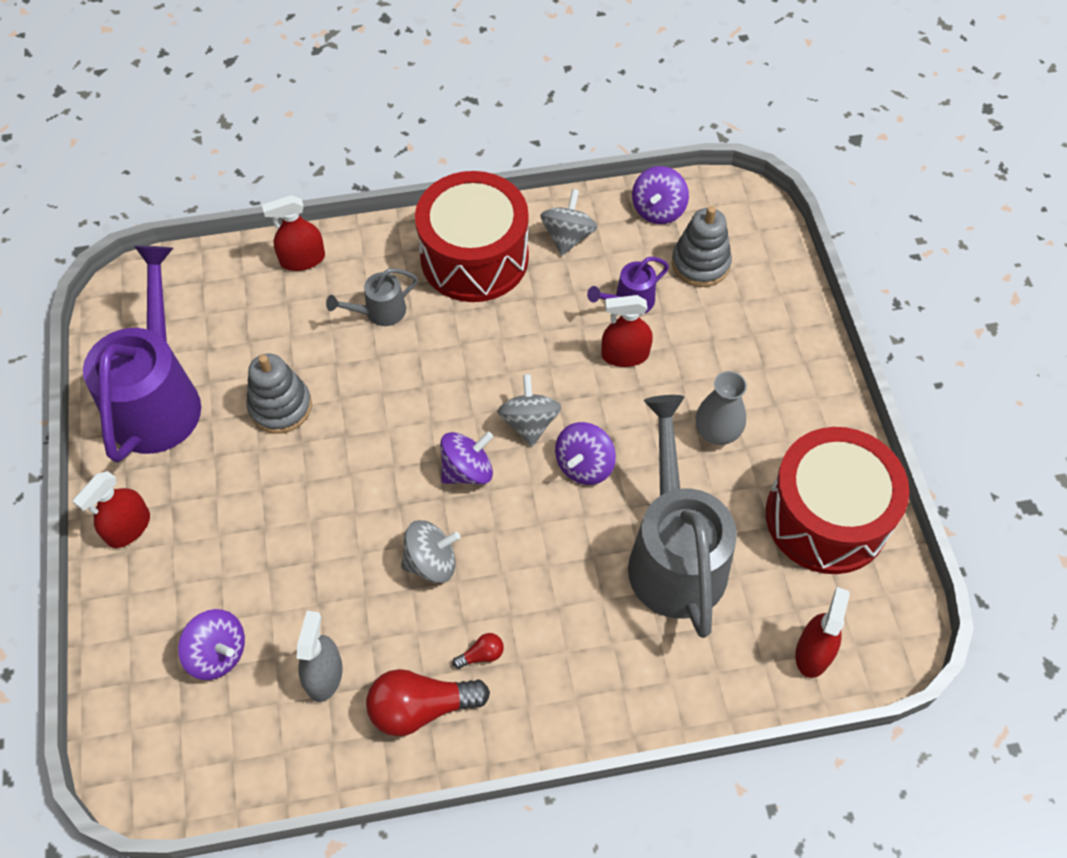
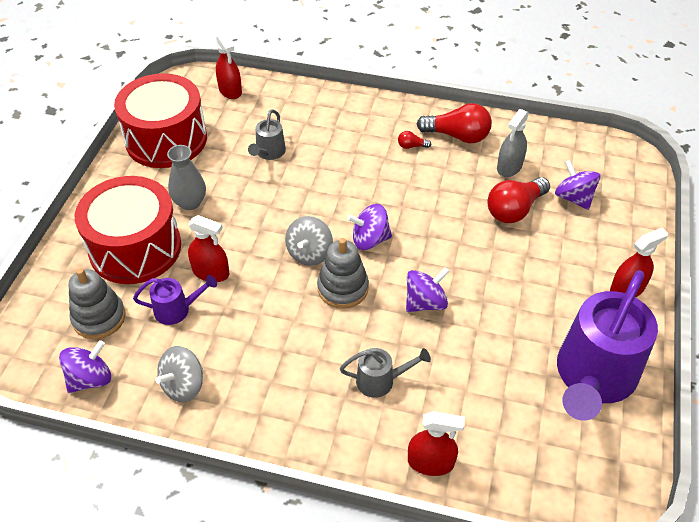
camera: 155 degrees left, 10 degrees down
grey stacking toy [246,354,312,434] -> grey stacking toy moved to [317,238,369,309]
grey spinning top [401,520,460,583] -> none
red drum [415,171,529,302] -> red drum moved to [75,176,181,284]
purple spinning top [555,422,616,485] -> purple spinning top moved to [406,267,450,312]
grey watering can [628,395,737,638] -> grey watering can [248,109,286,160], size x0.45
red spray bottle [795,587,850,678] -> red spray bottle turned 75 degrees counterclockwise [216,33,242,99]
none -> red light bulb [487,177,550,223]

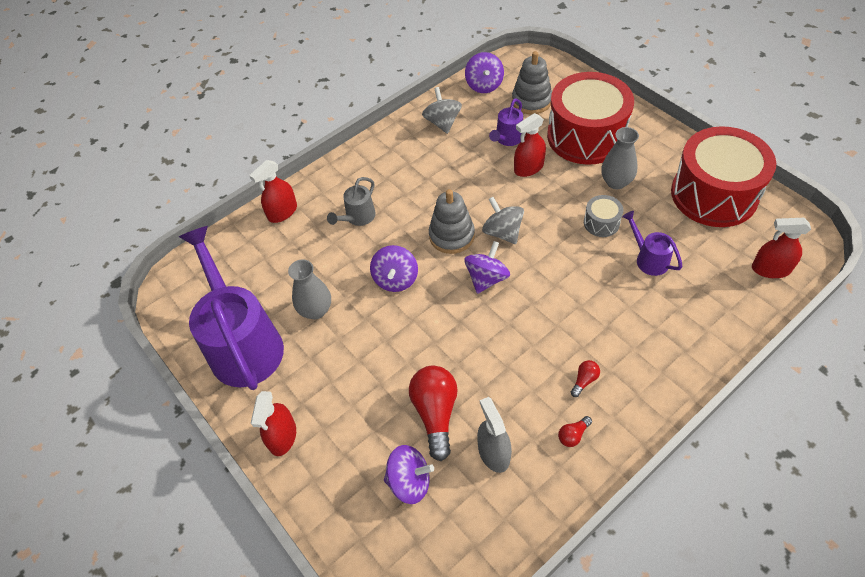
camera: 130 degrees right, 5 degrees up
grey watering can [248,109,286,160] -> purple watering can [622,211,682,276]
red light bulb [417,103,492,143] -> red light bulb [558,416,592,447], size x0.45
none -> grey vase [288,259,331,319]
none -> grey drum [584,195,623,237]

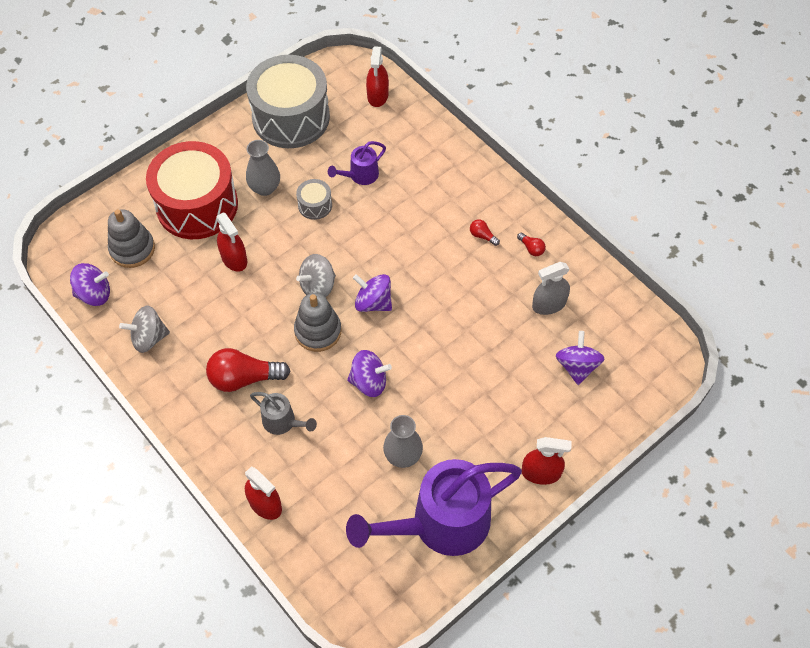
camera: 95 degrees left, 5 degrees up
red light bulb [409,366,458,461] -> red light bulb moved to [206,348,291,392]
purple watering can [489,98,523,146] -> none
red drum [671,126,776,227] -> grey drum [246,55,330,148]

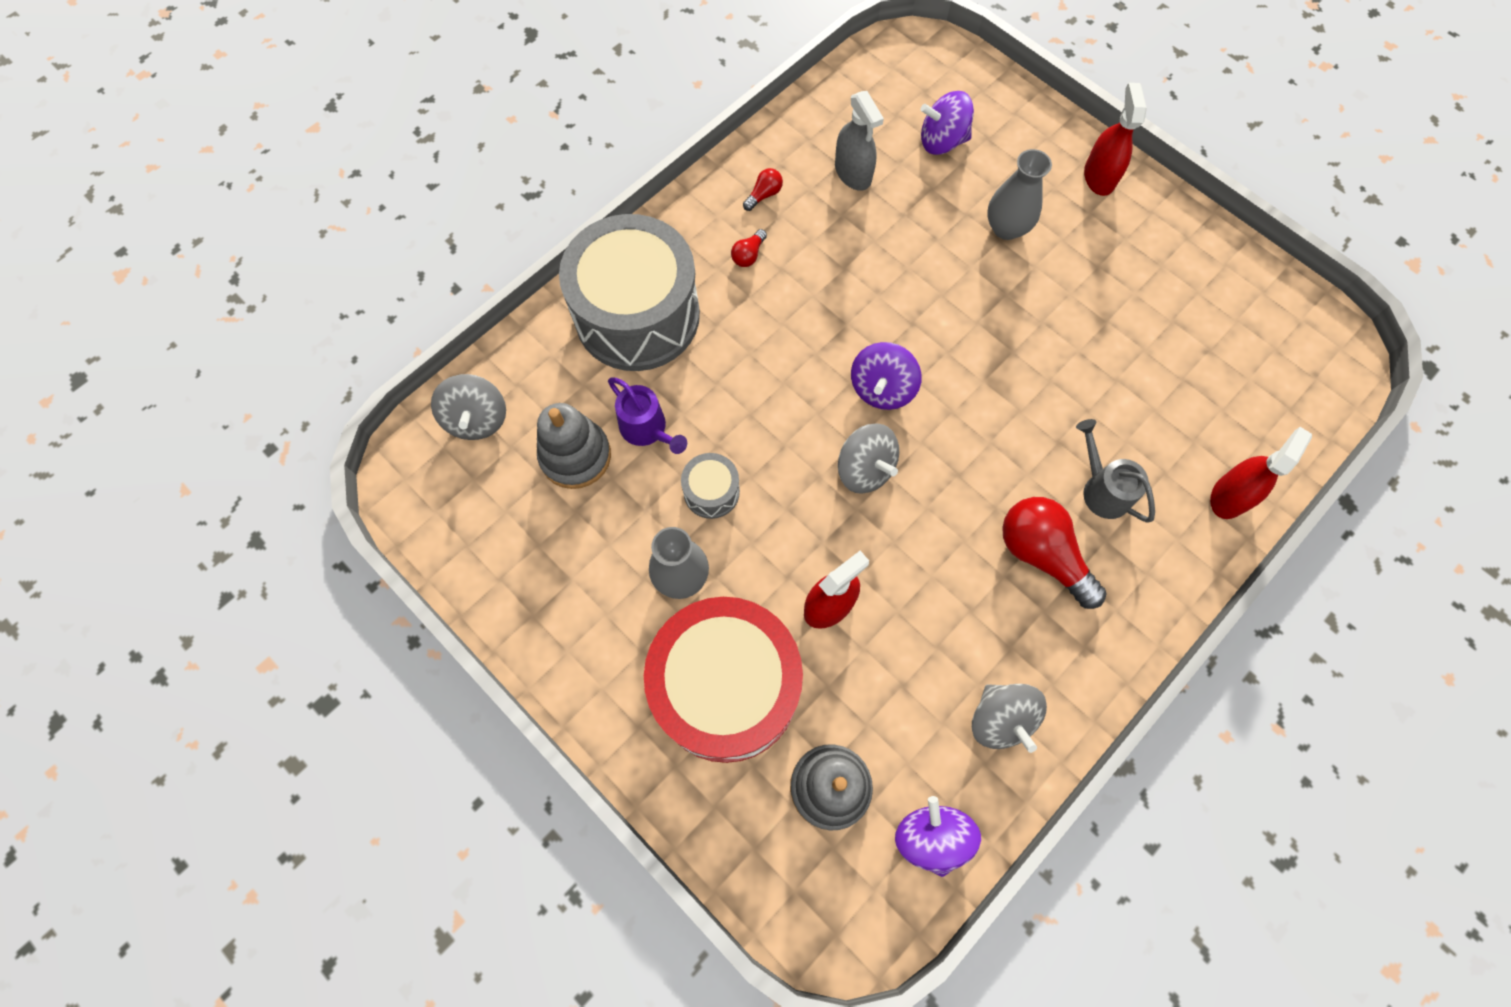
camera: 95 degrees left, 10 degrees up
red light bulb [206,348,291,392] -> red light bulb turned 150 degrees clockwise [1002,497,1107,609]
grey drum [246,55,330,148] -> grey drum moved to [559,214,700,371]
grey watering can [250,392,317,435] -> grey watering can turned 60 degrees counterclockwise [1076,419,1155,523]
grey stacking toy [294,293,342,352] -> grey stacking toy moved to [537,403,611,489]
purple watering can [346,459,522,556] -> none
purple spinning top [347,350,392,397] -> none
red spray bottle [366,46,389,107] -> grey spinning top [431,374,506,440]
grey vase [383,415,423,468] -> grey vase moved to [987,149,1052,240]

